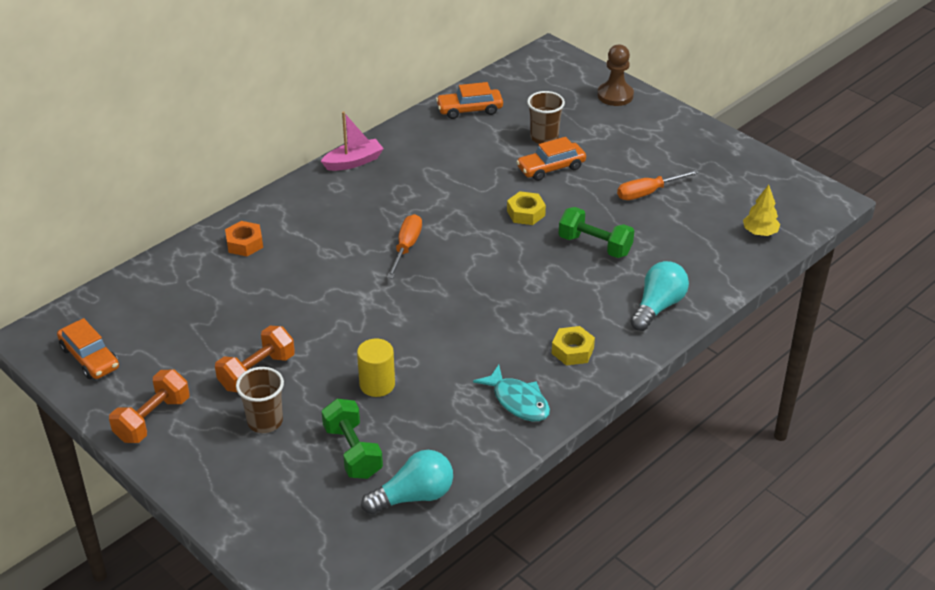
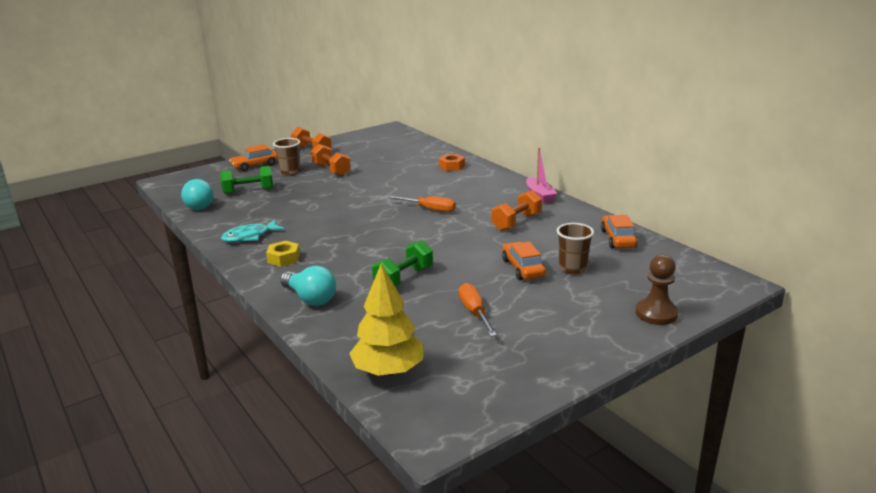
camera: 100 degrees right, 15 degrees down
orange car [57,318,119,379] -> orange car moved to [229,144,278,171]
yellow cylinder [357,339,395,397] -> none
yellow nut [507,191,546,225] -> none
yellow tree [743,185,780,236] -> yellow tree [349,263,424,376], size x1.80
none -> orange dumbbell [491,190,542,231]

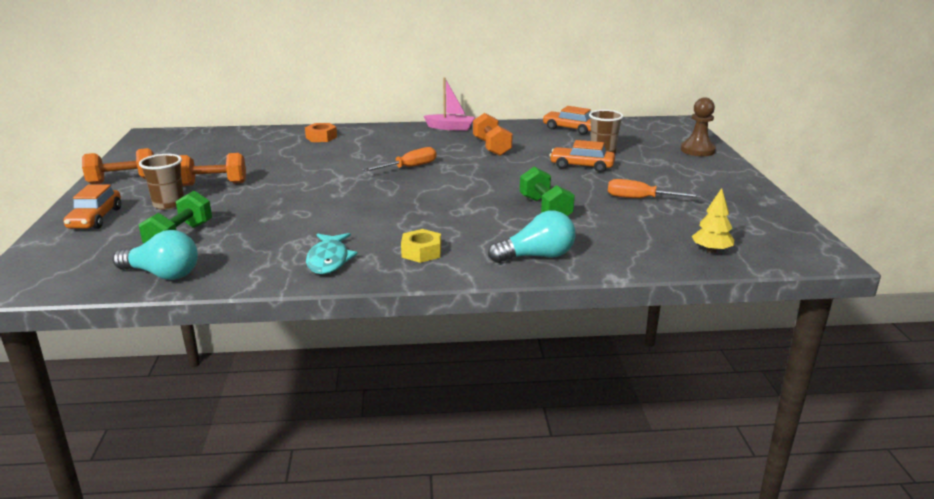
camera: 60 degrees left, 0 degrees up
yellow tree [349,263,424,376] -> yellow tree [692,188,734,253], size x0.56

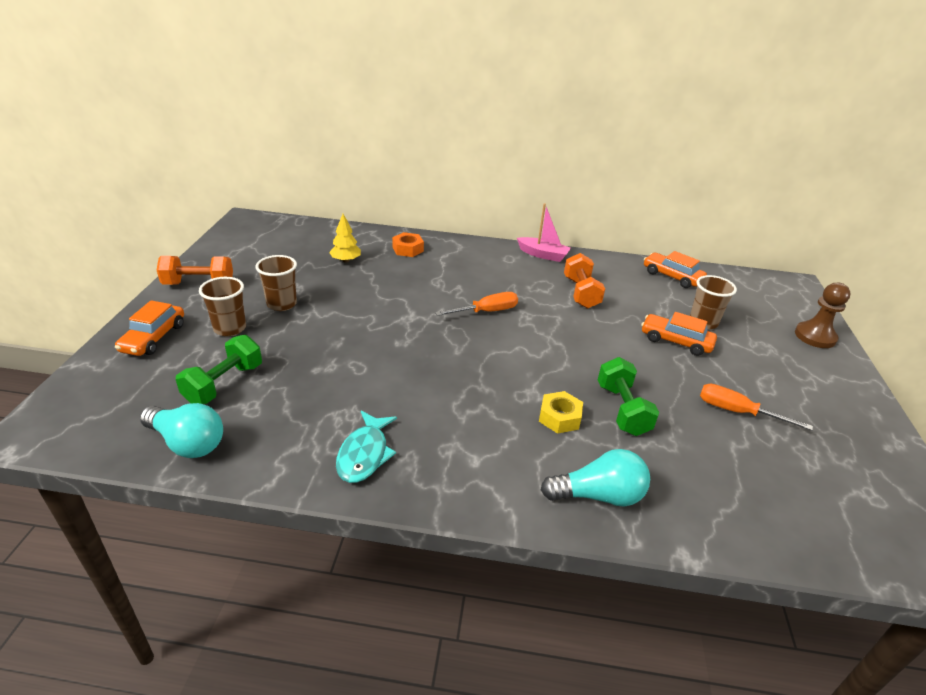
camera: 10 degrees right, 10 degrees up
orange dumbbell [179,153,246,186] -> brown cup [256,255,297,311]
yellow nut [401,229,441,263] -> yellow nut moved to [539,391,583,434]
yellow tree [692,188,734,253] -> yellow tree moved to [329,214,361,262]

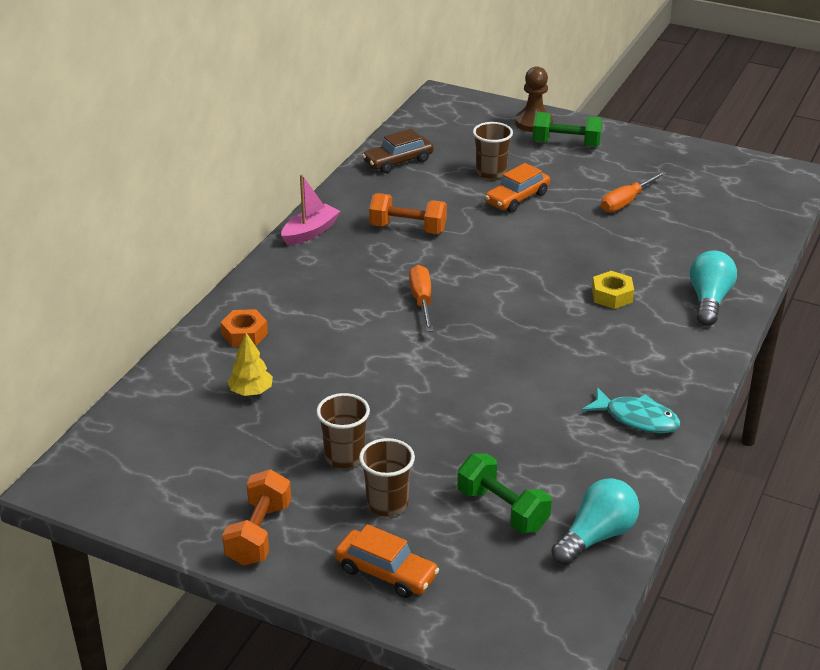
camera: 70 degrees left, 0 degrees up
green dumbbell [598,357,659,436] -> green dumbbell moved to [533,112,602,147]
orange car [644,251,707,288] -> brown car [362,129,433,173]

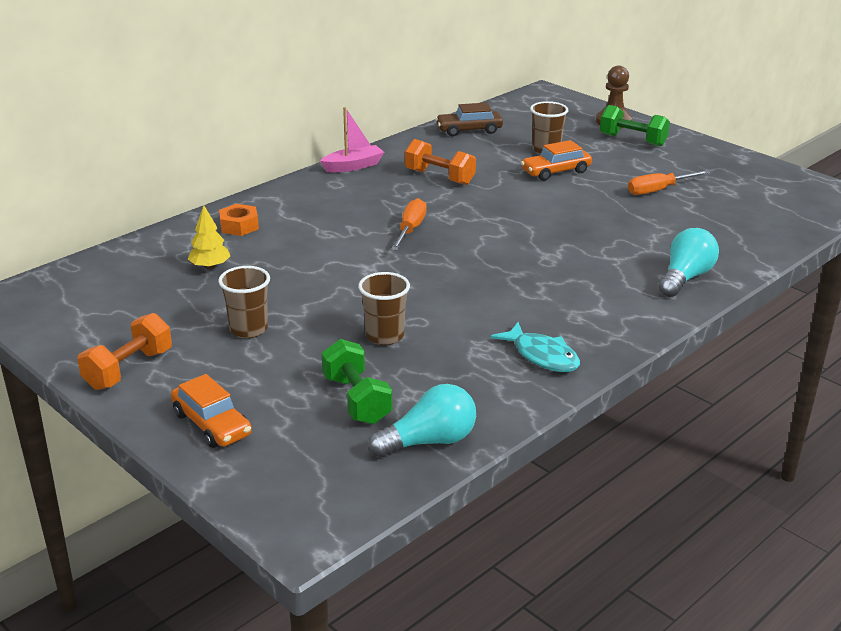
camera: 20 degrees right, 5 degrees down
brown cup [359,438,415,517] -> brown cup moved to [358,272,410,345]
yellow nut [592,271,634,309] -> none

